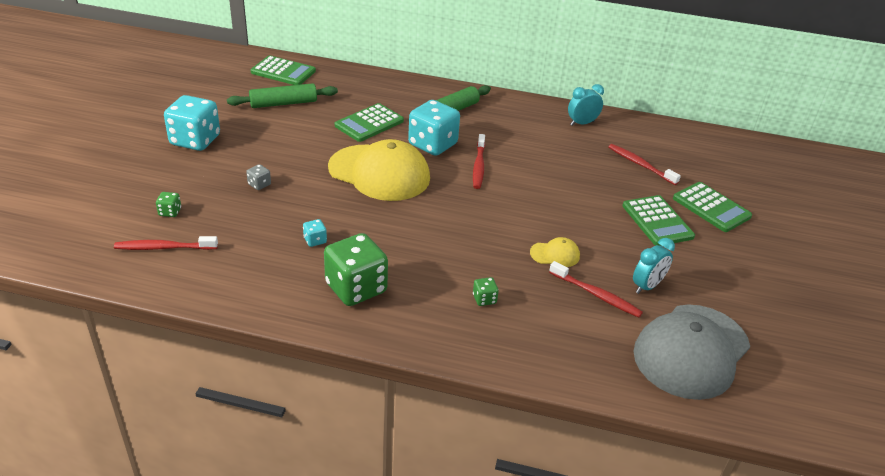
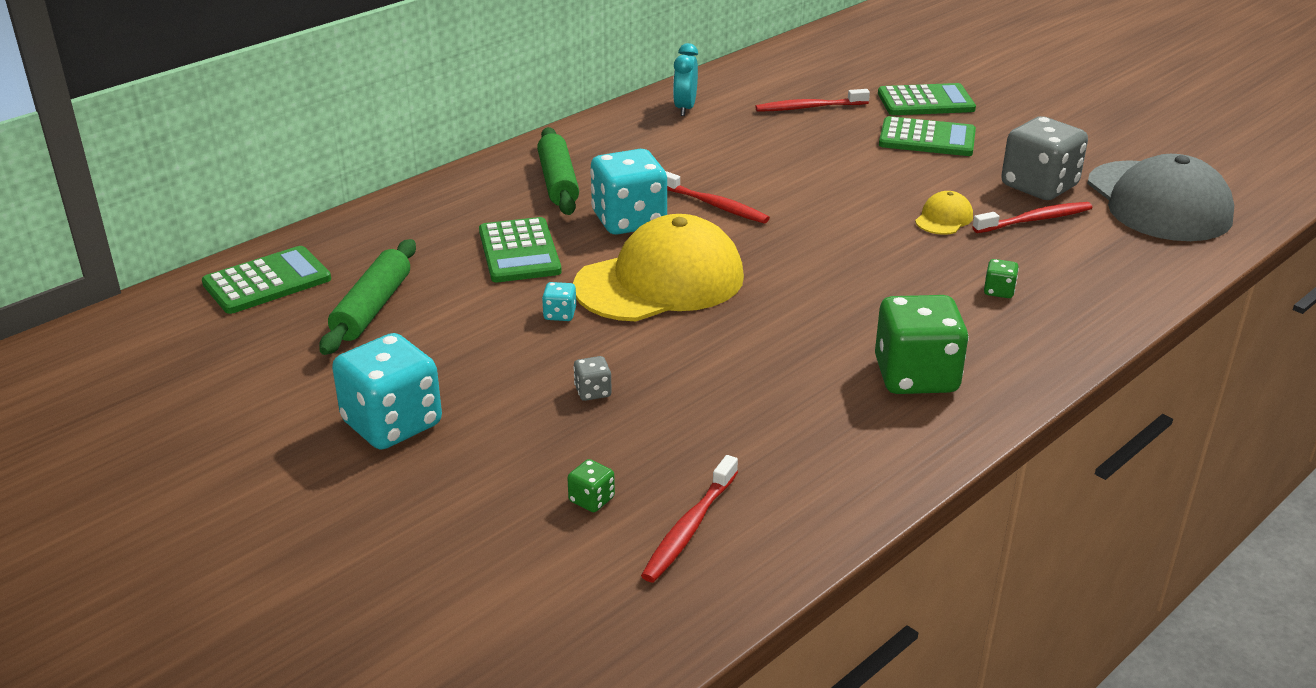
camera: 55 degrees left, 5 degrees down
turquoise dice [303,219,327,247] -> turquoise dice moved to [542,282,576,321]
turquoise clock [633,238,675,294] -> grey dice [1001,116,1088,200]

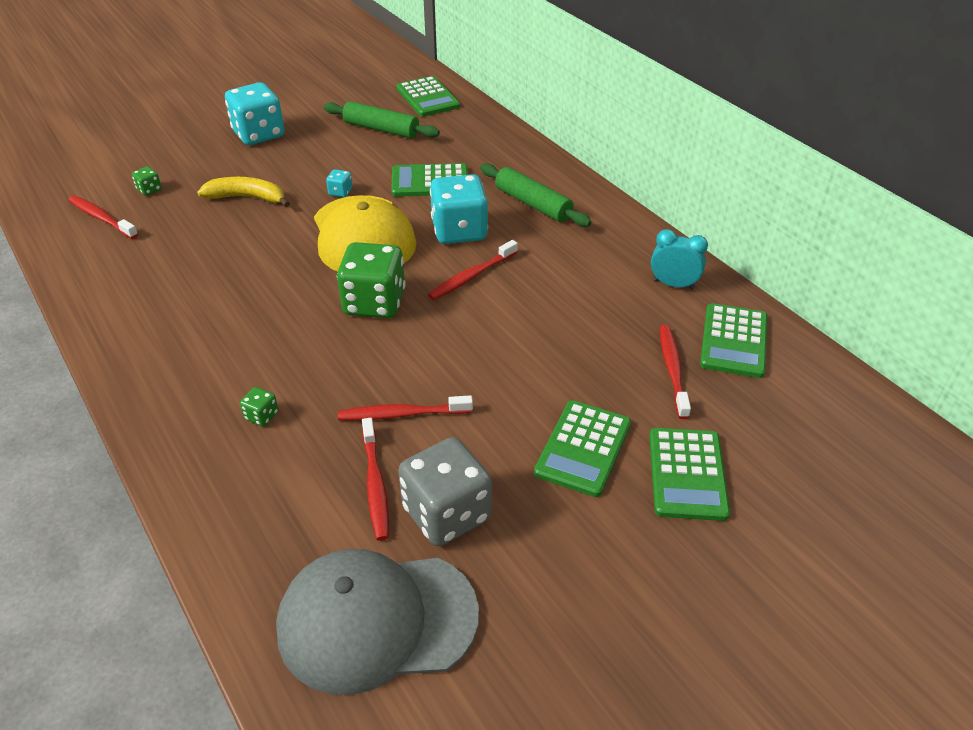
camera: 100 degrees right, 10 degrees up
green rolling pin [537,127,579,215] -> green rolling pin turned 45 degrees clockwise [480,163,592,227]
grey dice [573,356,612,401] -> yellow banana [197,177,290,207]
green dice [875,295,969,394] -> green dice moved to [337,242,406,318]
yellow cap [915,191,973,235] -> red toothbrush [338,395,473,421]
none -> green calculator [700,303,768,378]

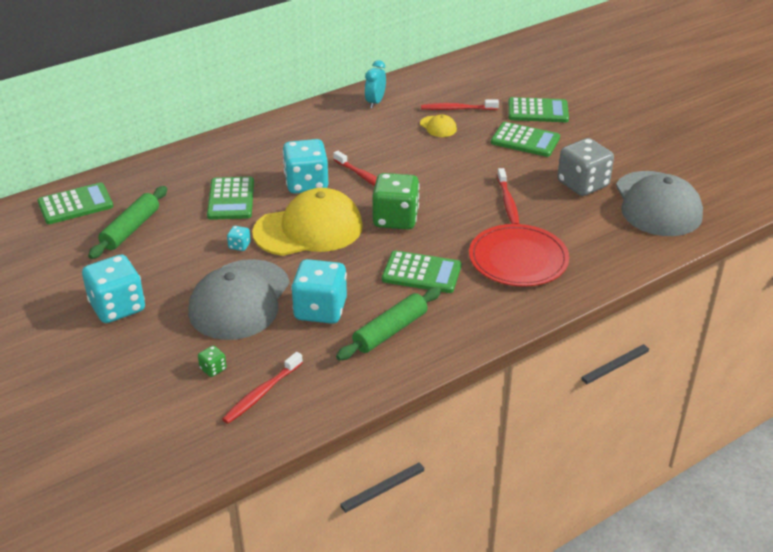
camera: 90 degrees left, 5 degrees down
yellow banana [197,177,290,207] -> grey cap [188,259,290,340]
green dice [240,387,278,426] -> red plate [469,224,569,287]
red toothbrush [362,418,389,541] -> none
green rolling pin [480,163,592,227] -> green rolling pin moved to [336,287,441,360]
green calculator [700,303,768,378] -> green calculator moved to [382,250,462,293]
none -> turquoise dice [291,259,347,324]
none -> yellow cap [420,114,457,137]

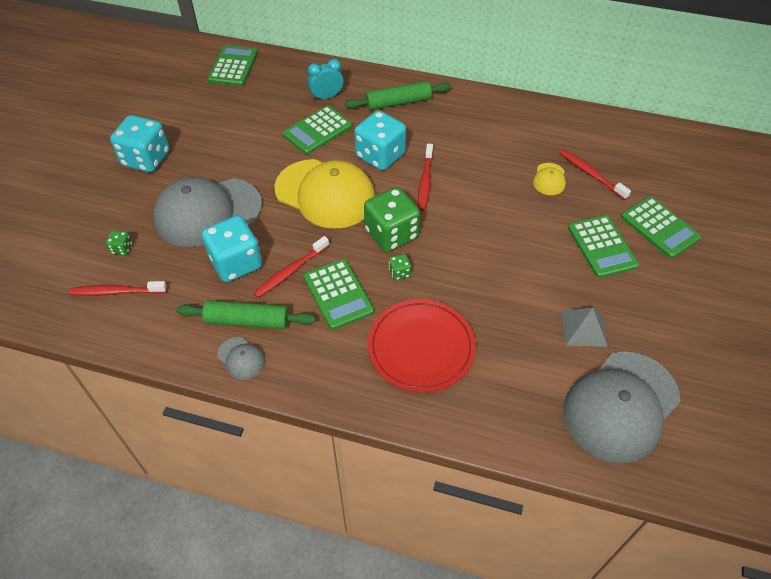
camera: 50 degrees right, 15 degrees up
green calculator [38,183,114,224] -> green calculator turned 105 degrees counterclockwise [208,45,258,86]
green rolling pin [88,186,167,259] -> green rolling pin moved to [345,81,451,110]
turquoise dice [227,226,251,251] -> none
turquoise clock [365,60,386,108] -> turquoise clock moved to [308,59,343,101]
red toothbrush [497,168,519,224] -> red toothbrush moved to [254,236,329,298]
grey dice [557,138,614,196] -> grey pyramid [561,308,608,347]
none -> grey cap [217,337,265,380]
none -> green dice [389,254,411,280]

